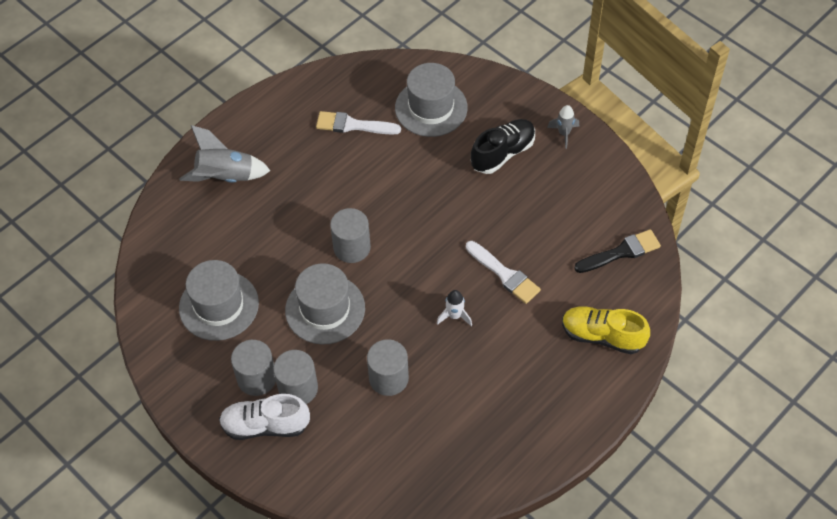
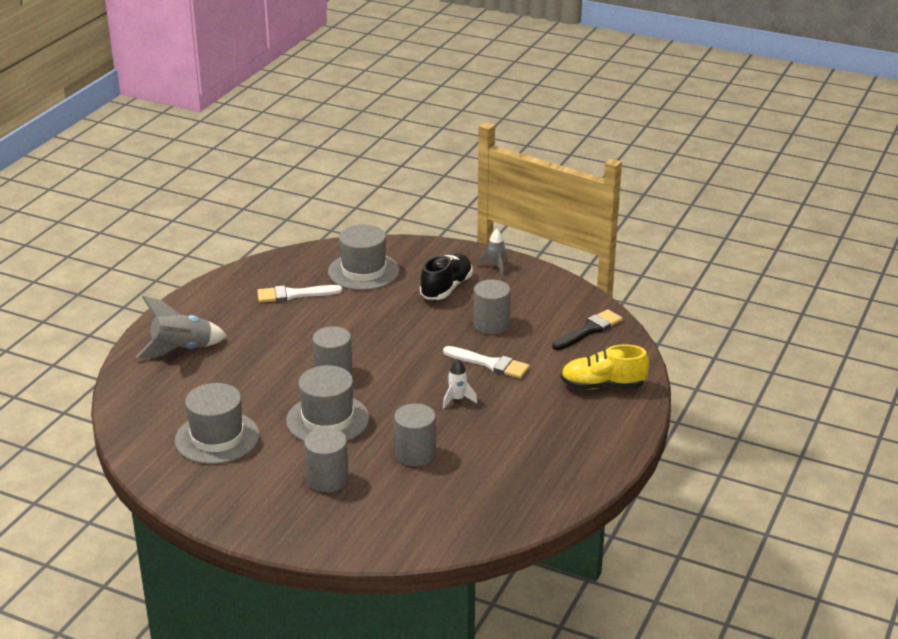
camera: 20 degrees left, 25 degrees down
white shoe [219,394,310,440] -> none
grey cylinder [231,340,276,396] -> grey cylinder moved to [473,279,511,334]

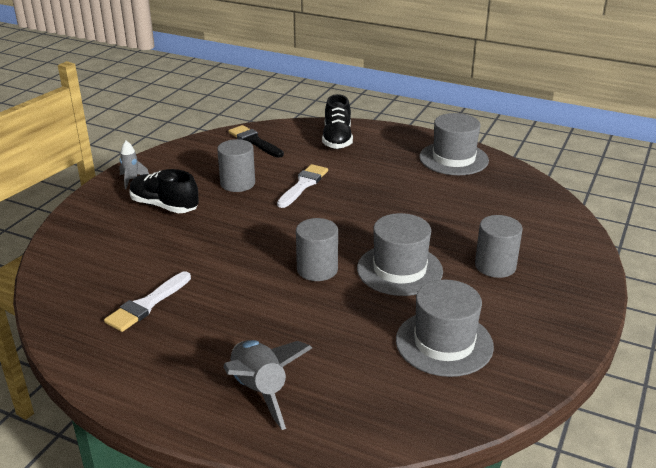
camera: 90 degrees left, 0 degrees up
white brush [257,285,342,303] -> white brush turned 45 degrees clockwise [104,271,191,332]
grey hat [328,224,400,290] -> grey hat moved to [419,113,489,175]
grey cylinder [394,403,436,466] -> none
white rocket [443,359,477,409] -> none
yellow shoe [561,344,649,389] -> black shoe [322,94,353,149]

